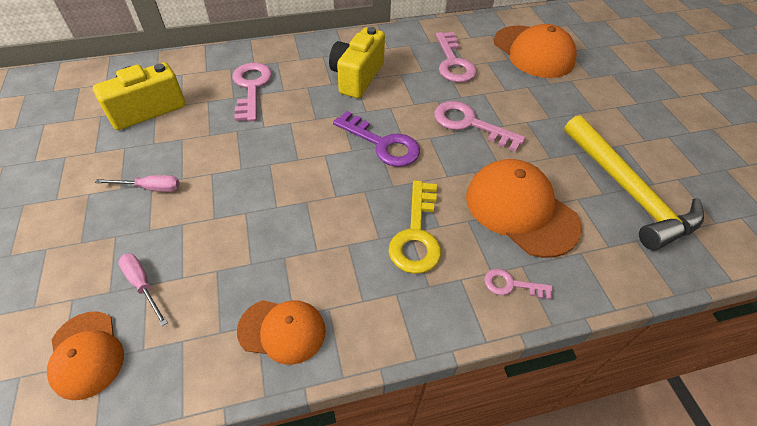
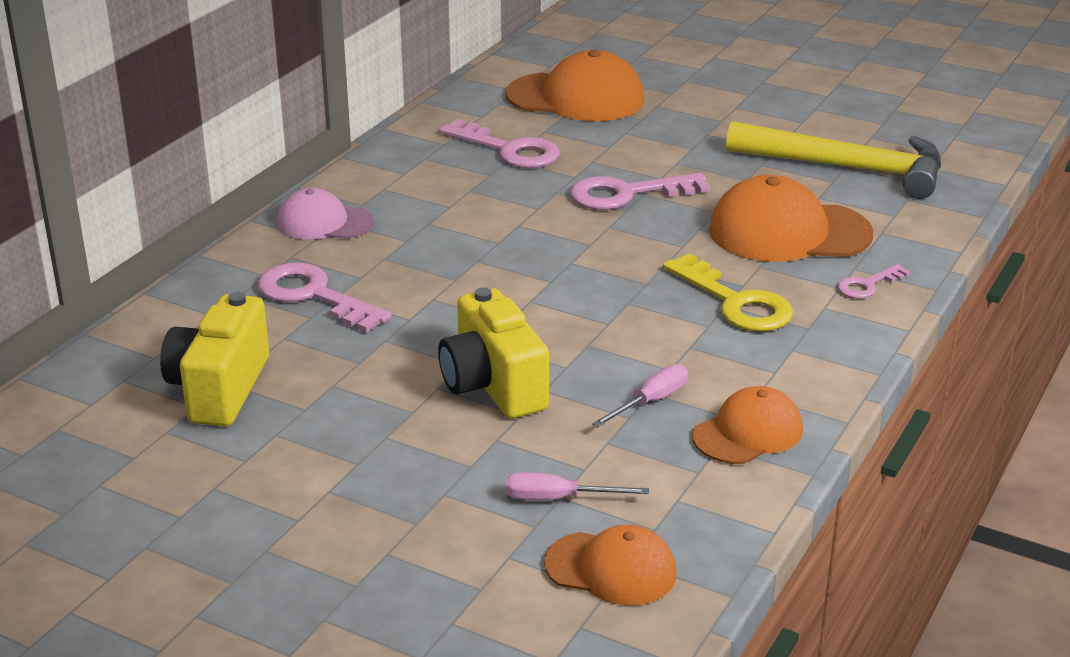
camera: 45 degrees left, 20 degrees down
pink screwdriver [95,175,180,192] -> pink screwdriver moved to [592,364,688,427]
yellow camera [329,27,385,98] -> yellow camera moved to [438,288,549,418]
purple key [333,111,420,167] -> none
none -> pink cap [276,188,374,240]

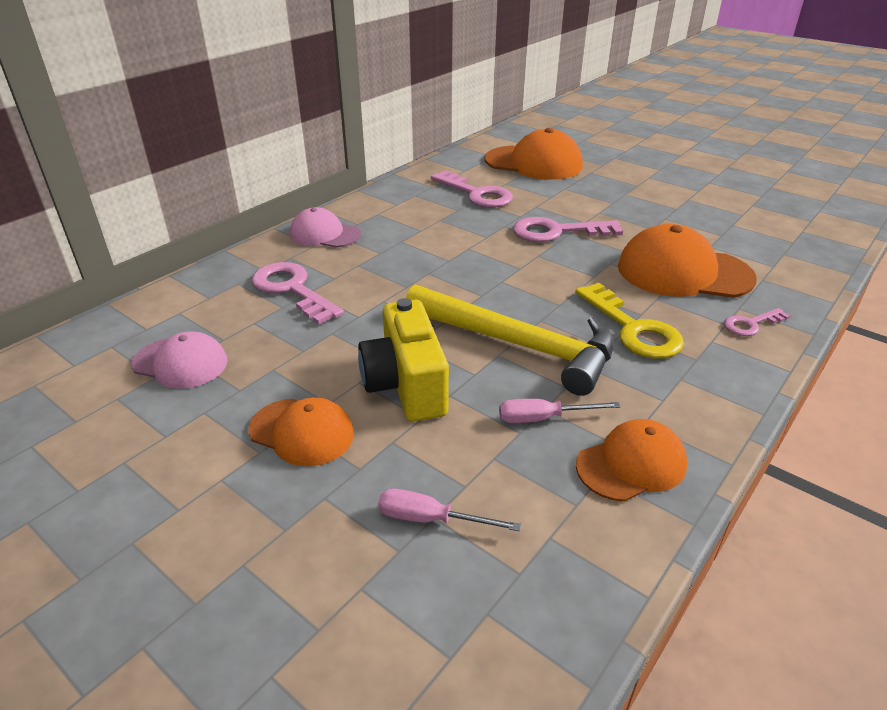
camera: 10 degrees right, 5 degrees up
yellow camera [160,292,269,426] -> pink cap [131,332,228,389]
orange cap [544,524,677,606] -> orange cap moved to [249,397,354,466]
pink screwdriver [592,364,688,427] -> pink screwdriver turned 150 degrees counterclockwise [499,399,620,423]
yellow hammer [726,121,941,199] -> yellow hammer moved to [406,284,614,396]

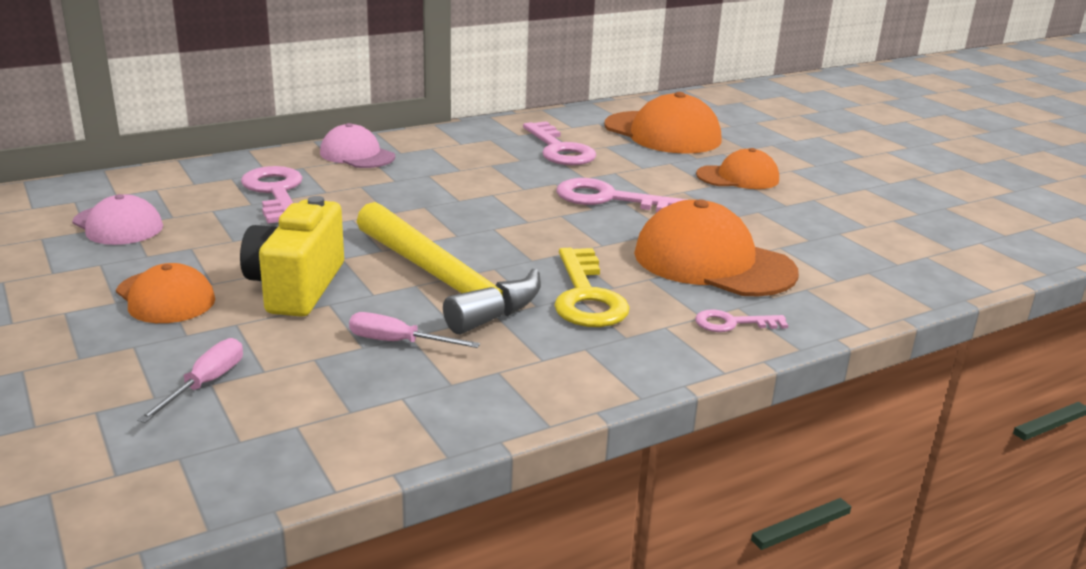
camera: 20 degrees right, 10 degrees down
pink screwdriver [378,489,521,531] -> pink screwdriver turned 75 degrees clockwise [137,338,243,423]
orange cap [576,419,687,502] -> orange cap moved to [696,148,779,189]

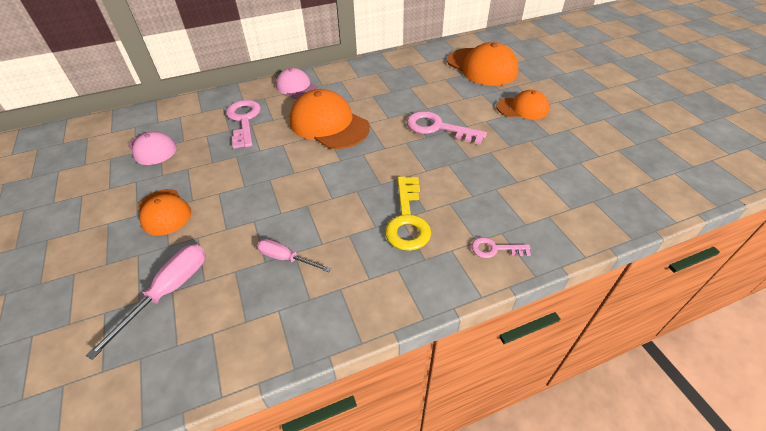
camera: 10 degrees right, 20 degrees up
pink screwdriver [137,338,243,423] -> pink screwdriver [86,244,206,360], size x1.56
yellow camera [240,196,344,317] -> none
yellow hammer [357,202,541,334] -> none
pink key [523,121,596,165] -> none
orange cap [634,199,799,296] -> orange cap moved to [290,89,370,149]

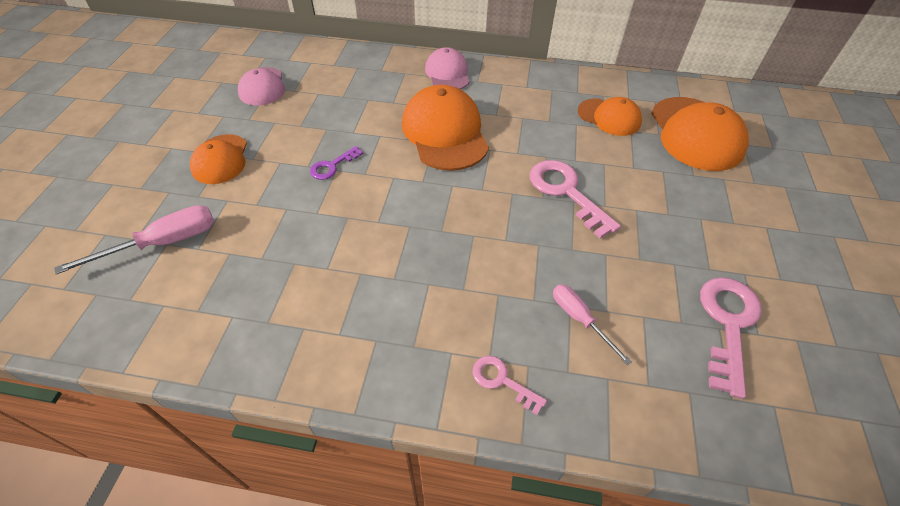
camera: 30 degrees right, 5 degrees up
pink key [226,100,261,149] -> pink key moved to [700,277,762,399]
pink screwdriver [257,239,331,272] -> pink screwdriver moved to [553,284,632,365]
yellow key [385,176,431,251] -> none
orange cap [497,90,549,120] -> orange cap moved to [578,97,642,136]
none -> purple key [310,146,363,180]

